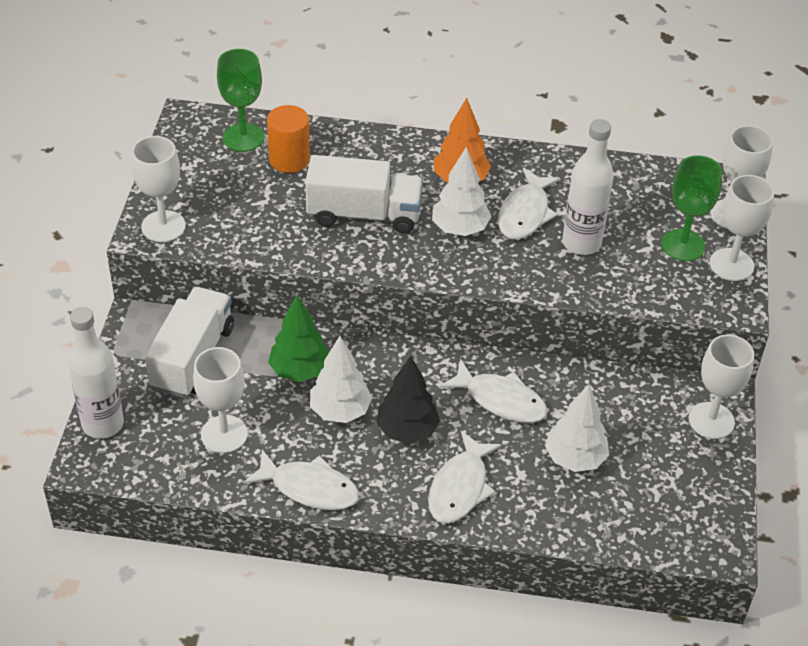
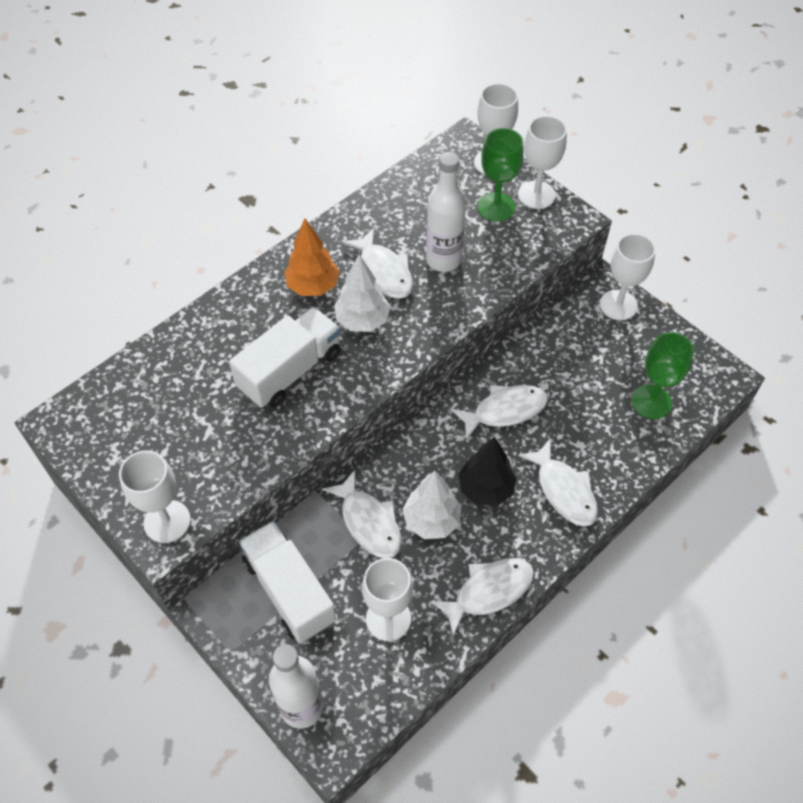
camera: 50 degrees left, 10 degrees up
green goblet [217,49,264,152] -> green goblet moved to [632,332,694,419]
orange cylinder [267,105,310,173] -> none
green tree [268,295,328,382] -> white fish [322,470,401,558]
white tree [545,385,609,472] -> none

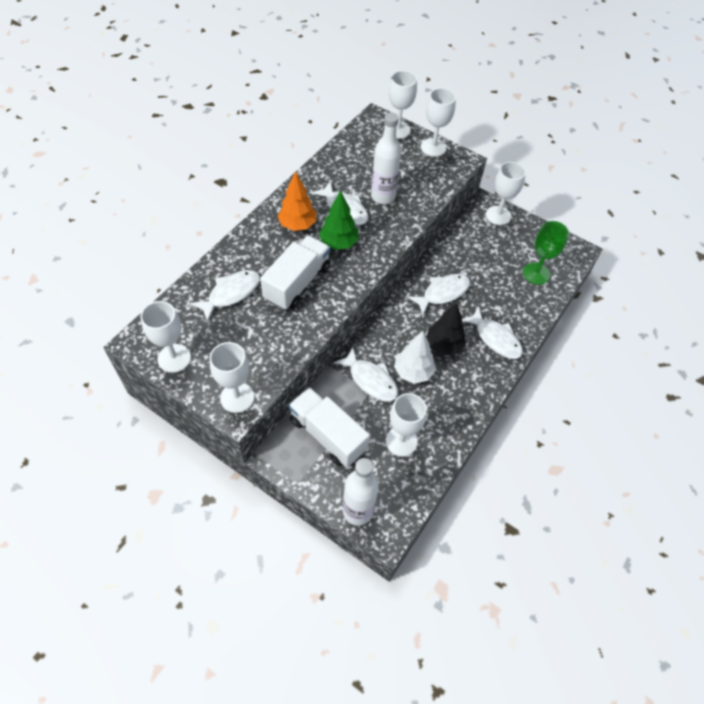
camera: 15 degrees left, 0 degrees up
white tree [334,254,391,332] -> green tree [319,190,358,250]
white fish [430,558,534,636] -> white fish moved to [190,270,260,322]
green goblet [478,128,524,222] -> none
none -> white goblet [141,301,191,373]

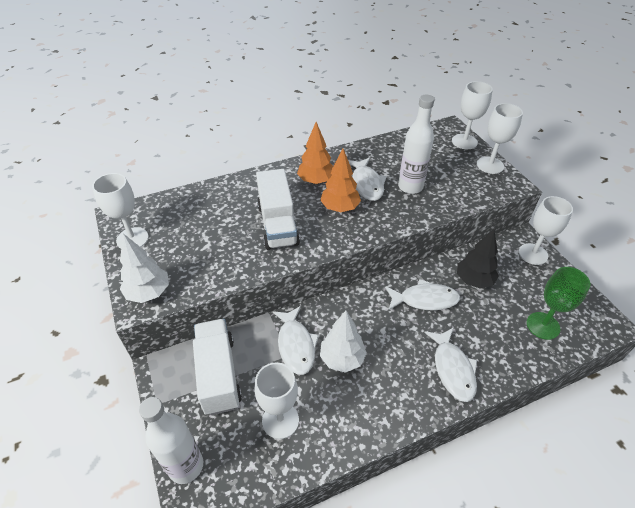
camera: 35 degrees right, 10 degrees down
white fish [190,270,260,322] -> none
white goblet [210,342,254,413] -> white tree [120,233,169,303]
white truck [260,236,330,310] -> white truck turned 105 degrees clockwise [256,169,300,250]
green tree [319,190,358,250] -> orange tree [320,149,361,212]
black tree [426,303,466,356] -> black tree moved to [457,229,499,289]

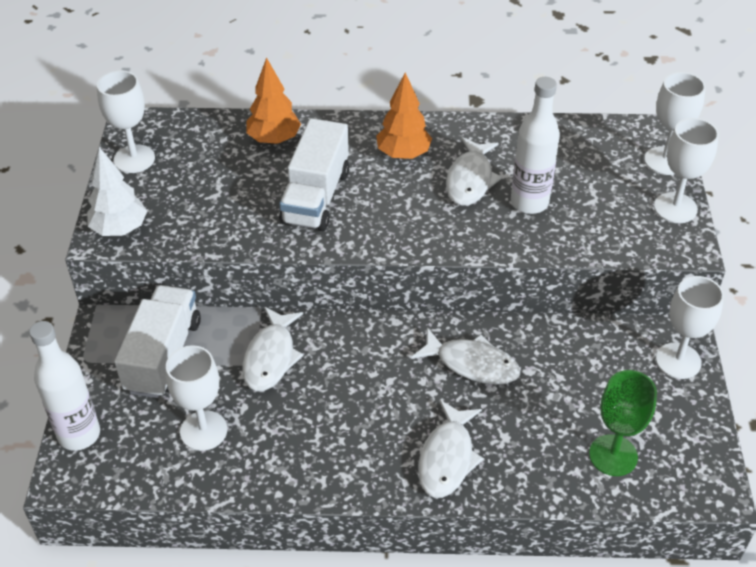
camera: 25 degrees right, 0 degrees up
orange tree [320,149,361,212] -> orange tree moved to [246,57,301,144]
white tree [320,311,367,373] -> none
black tree [457,229,499,289] -> none

